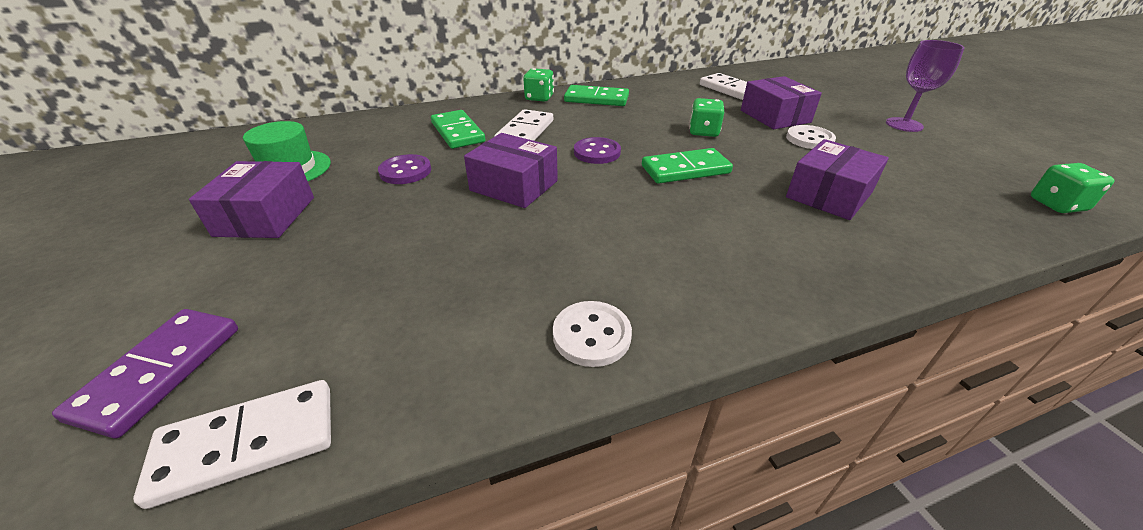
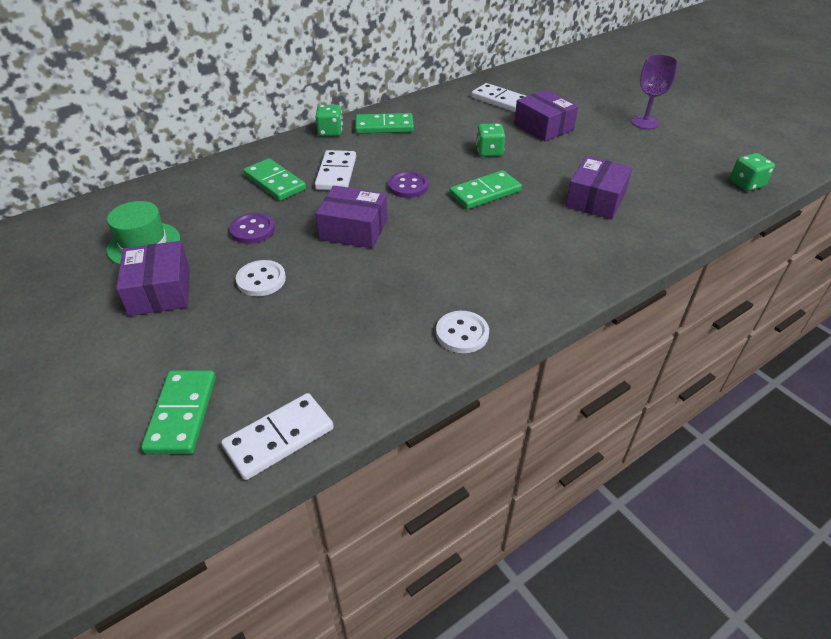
camera: 15 degrees left, 5 degrees up
purple domino [52,309,238,439] -> green domino [141,370,216,454]
white button [786,125,836,149] -> white button moved to [236,260,286,296]

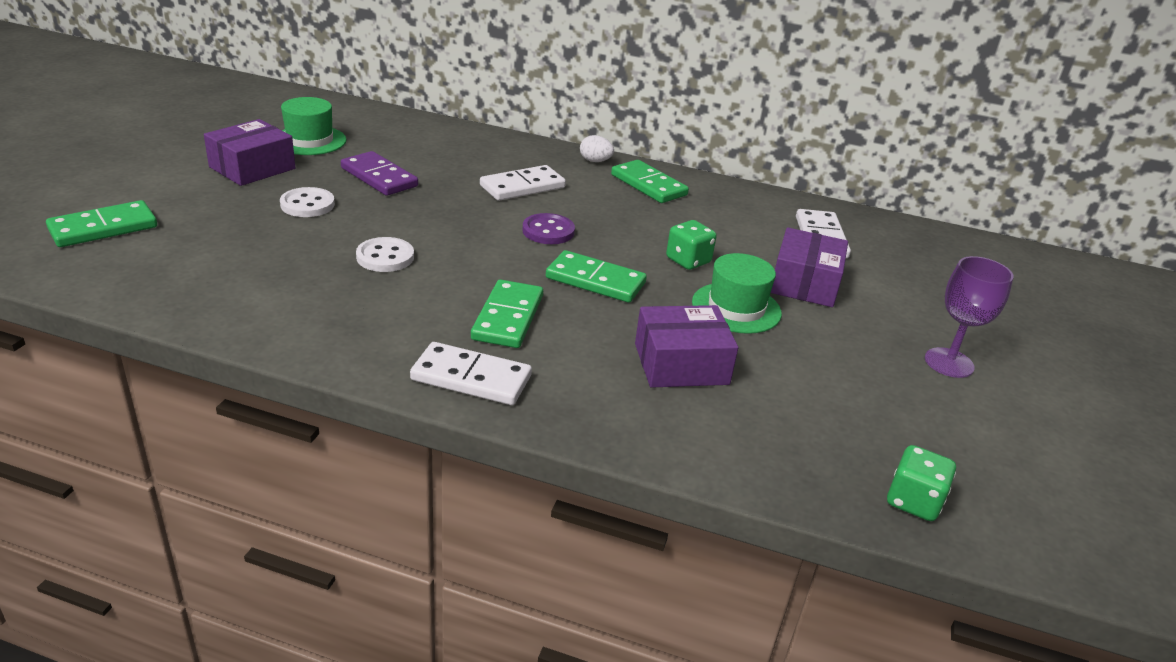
camera: 50 degrees right, 10 degrees down
white domino [221,393,334,480] -> white domino moved to [410,342,532,405]
purple button [229,213,275,244] -> purple domino [341,151,418,196]
green domino [243,158,306,201] -> green domino moved to [471,279,543,348]
green dice [316,105,343,136] -> white egg [580,135,614,162]
purple box [316,186,387,248] -> none
white button [436,311,489,353] -> white button moved to [356,237,414,272]
none -> green hat [692,253,782,334]

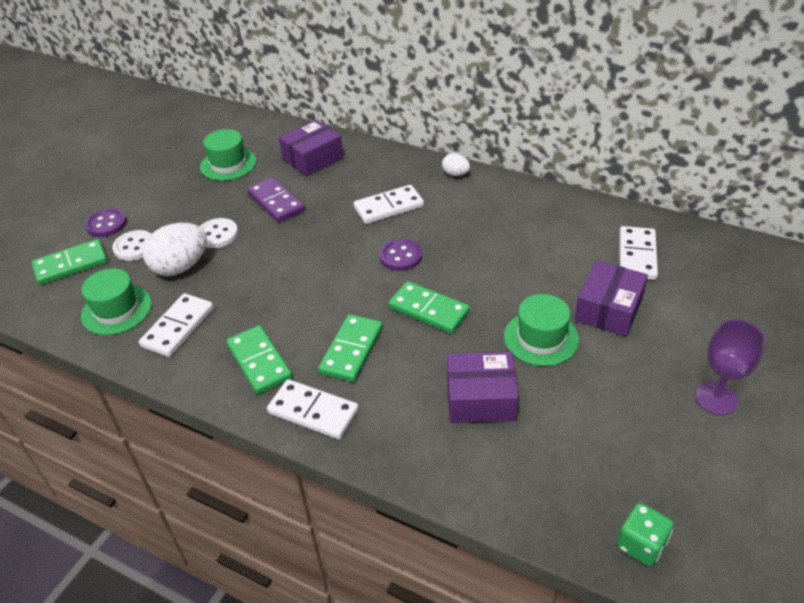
camera: 15 degrees right, 10 degrees up
purple box [204,119,295,186] -> purple box moved to [279,120,343,176]
white button [356,237,414,272] -> white button moved to [112,230,151,261]
green domino [611,160,689,203] -> green domino moved to [226,325,292,394]
green dice [666,220,717,270] -> none
none -> green hat [81,268,152,335]
none -> purple button [85,208,127,237]
none -> white domino [139,293,214,357]
none -> white egg [143,223,207,276]

